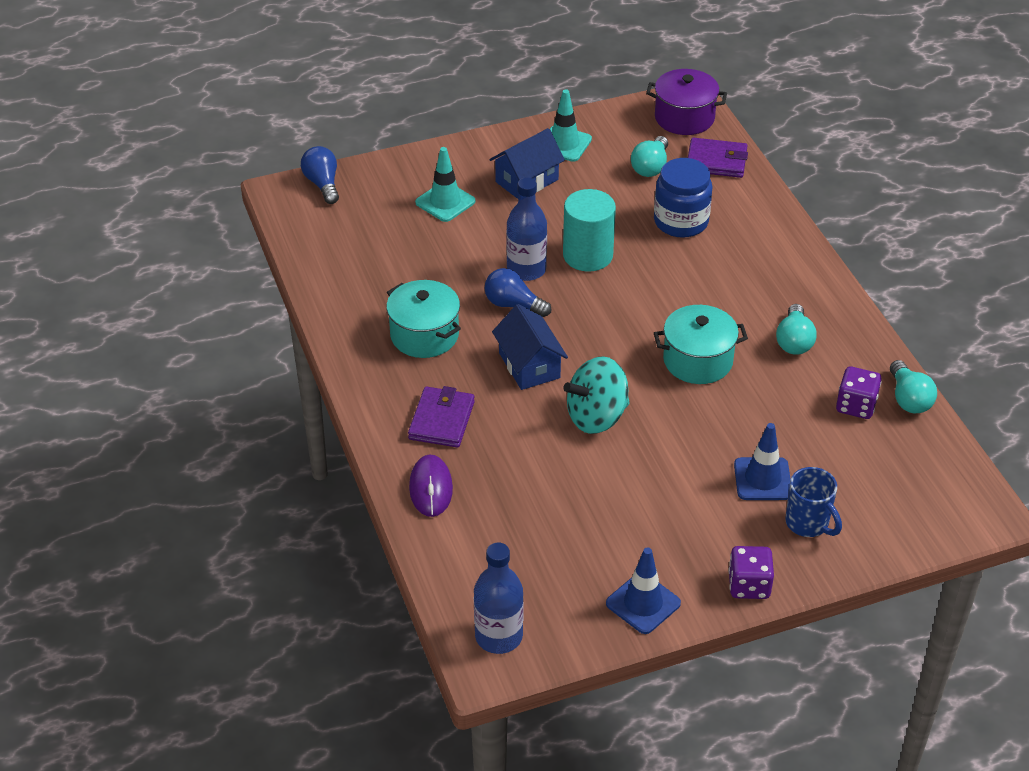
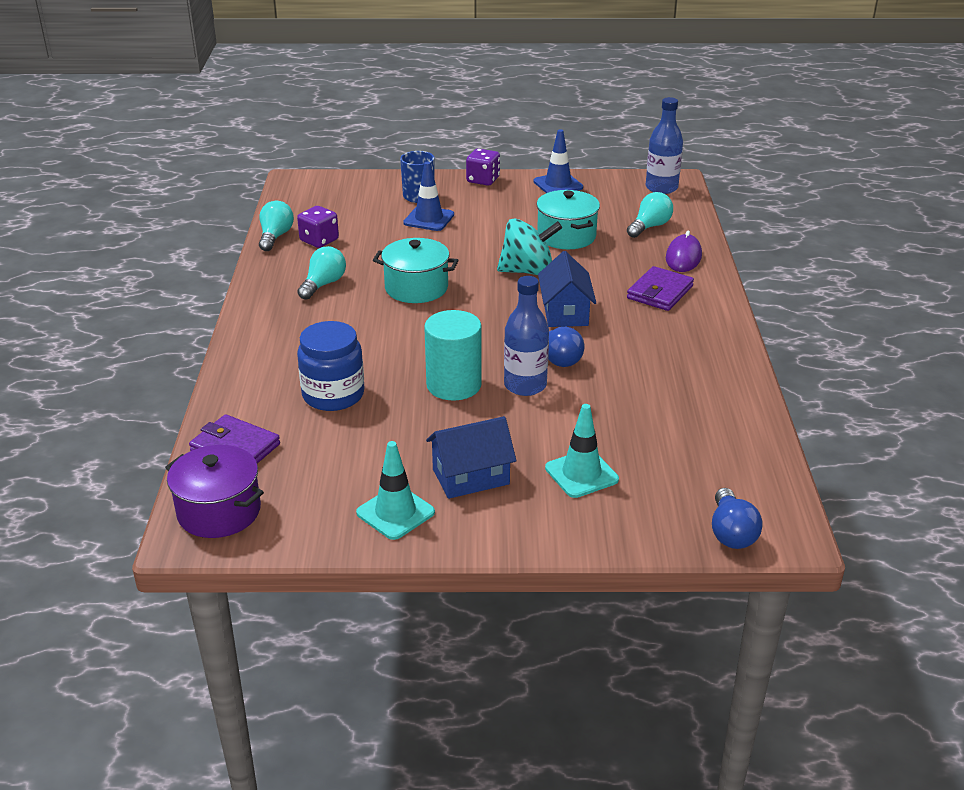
camera: 160 degrees left, 10 degrees down
turquoise pot [386,280,461,358] -> turquoise pot moved to [537,190,600,249]
turquoise light bulb [631,136,668,177] -> turquoise light bulb moved to [627,192,673,238]

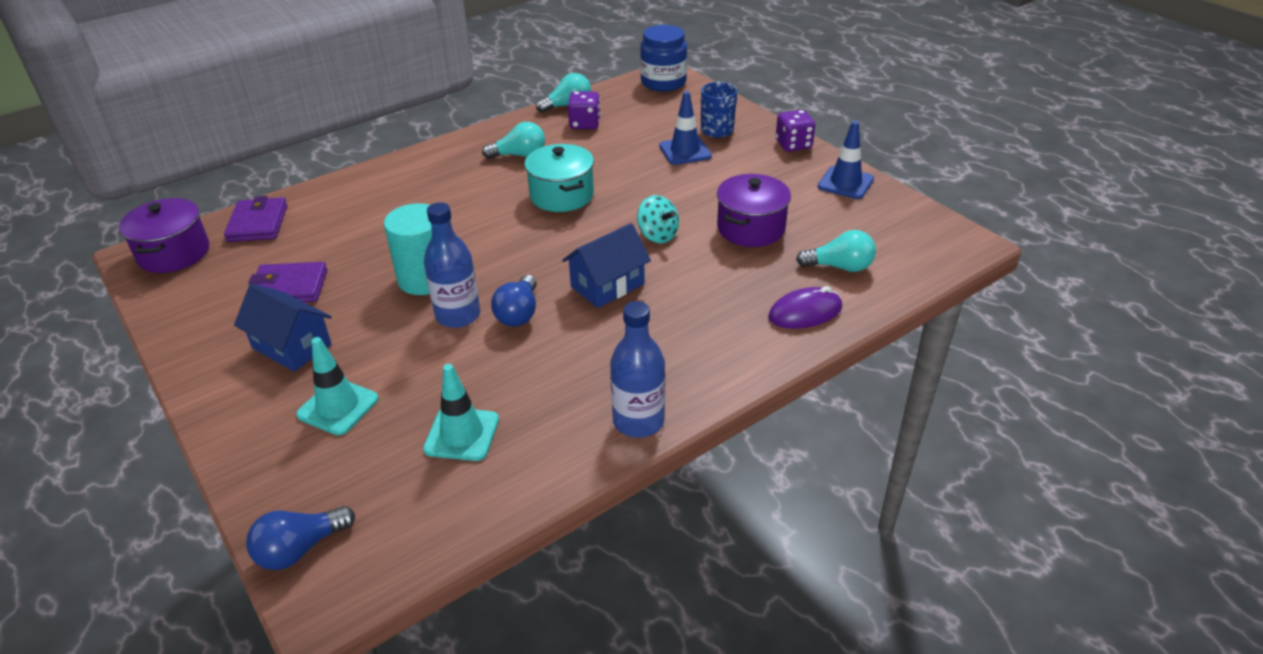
camera: 55 degrees right, 5 degrees up
blue jar [297,321,364,411] -> blue jar moved to [640,25,687,91]
turquoise traffic cone [356,441,435,540] -> turquoise traffic cone moved to [423,364,499,461]
turquoise spinning top [497,218,562,275] -> turquoise spinning top [637,195,679,243], size x0.65
turquoise pot [537,190,600,249] -> purple pot [717,174,791,247]
purple wallet [627,266,694,311] -> purple wallet moved to [249,262,327,302]
blue bottle [646,97,683,194] -> blue bottle moved to [610,301,665,438]

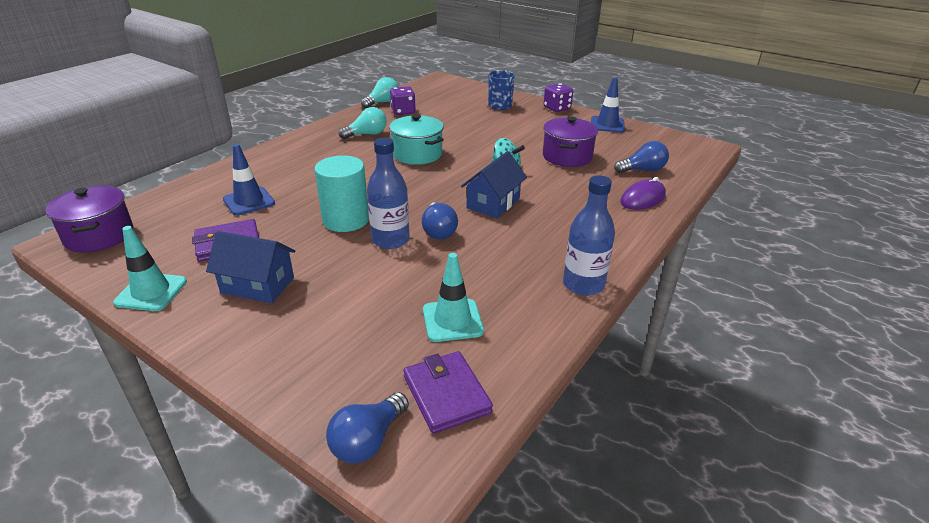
camera: 20 degrees left, 5 degrees down
purple wallet [224,196,287,242] -> purple wallet moved to [403,351,493,434]
turquoise traffic cone [296,337,379,436] -> turquoise traffic cone moved to [113,226,187,311]
blue jar [640,25,687,91] -> none
blue traffic cone [659,91,712,165] -> blue traffic cone moved to [223,144,275,216]
turquoise light bulb [796,230,876,272] -> blue light bulb [614,141,669,173]

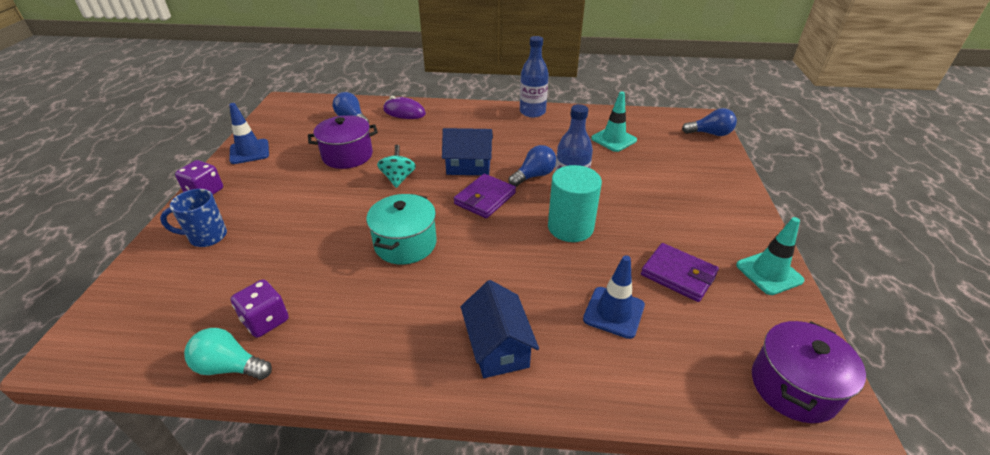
camera: 120 degrees left, 5 degrees up
blue house [206,231,296,303] -> blue house moved to [461,280,539,378]
turquoise light bulb [339,107,387,139] -> none
purple wallet [403,351,493,434] -> purple wallet moved to [454,174,516,218]

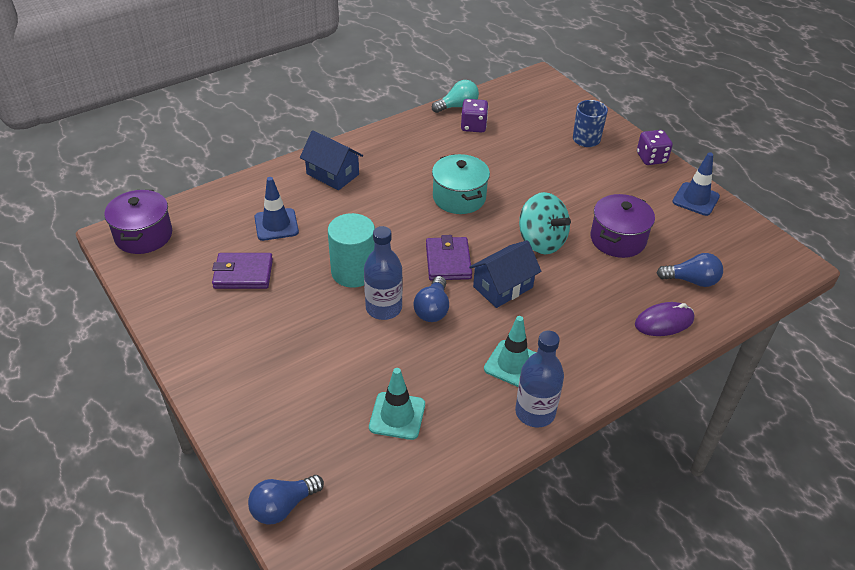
camera: 140 degrees right, 5 degrees up
turquoise spinning top [377,145,416,188] -> turquoise spinning top [519,192,571,255], size x1.54
turquoise traffic cone [736,217,804,295] -> turquoise traffic cone moved to [484,316,536,387]

